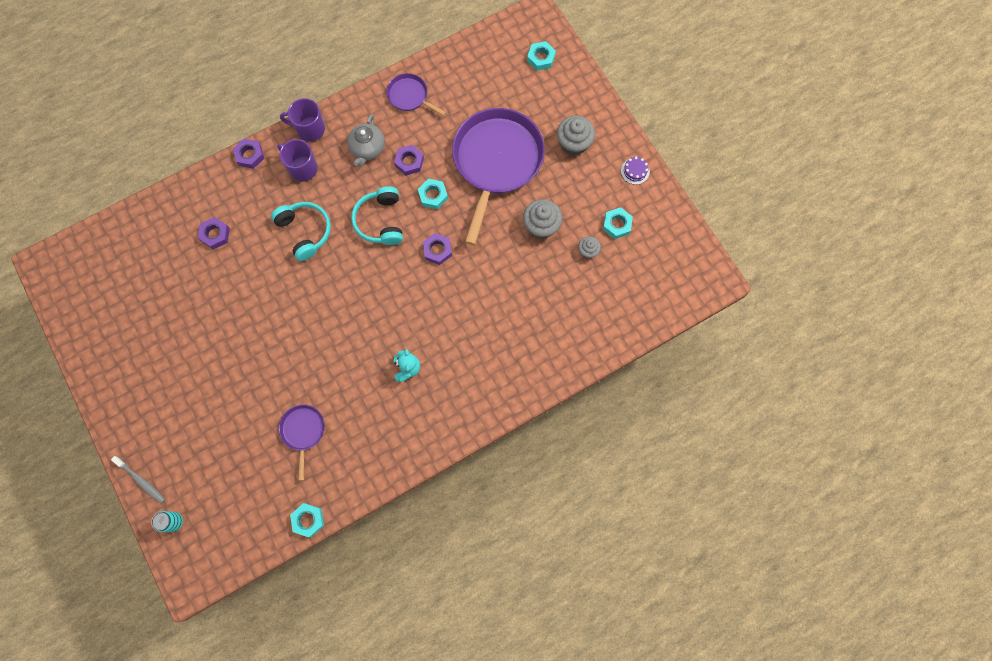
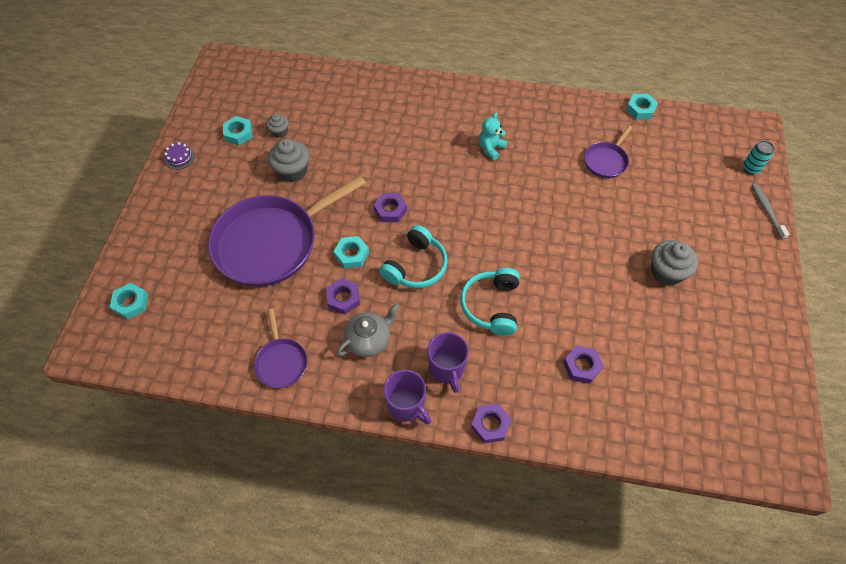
camera: 140 degrees left, 15 degrees down
grey cupcake [557,116,595,155] -> grey cupcake moved to [651,240,698,285]

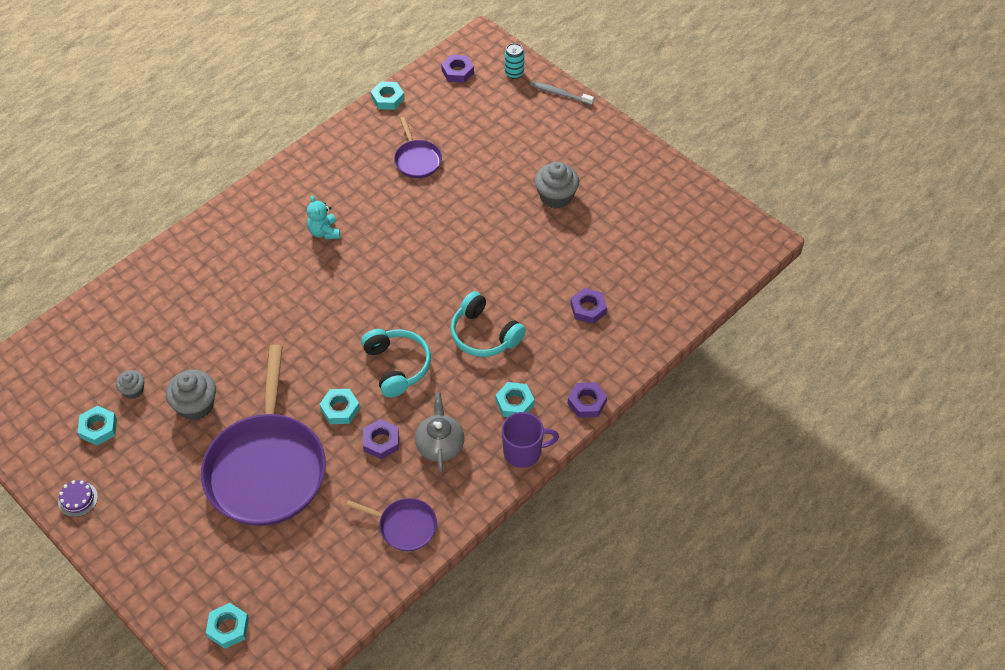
camera: 55 degrees left, 5 degrees down
purple nut [373,193,407,222] -> purple nut moved to [441,55,474,83]
purple mug [427,332,469,393] -> turquoise nut [495,382,534,417]

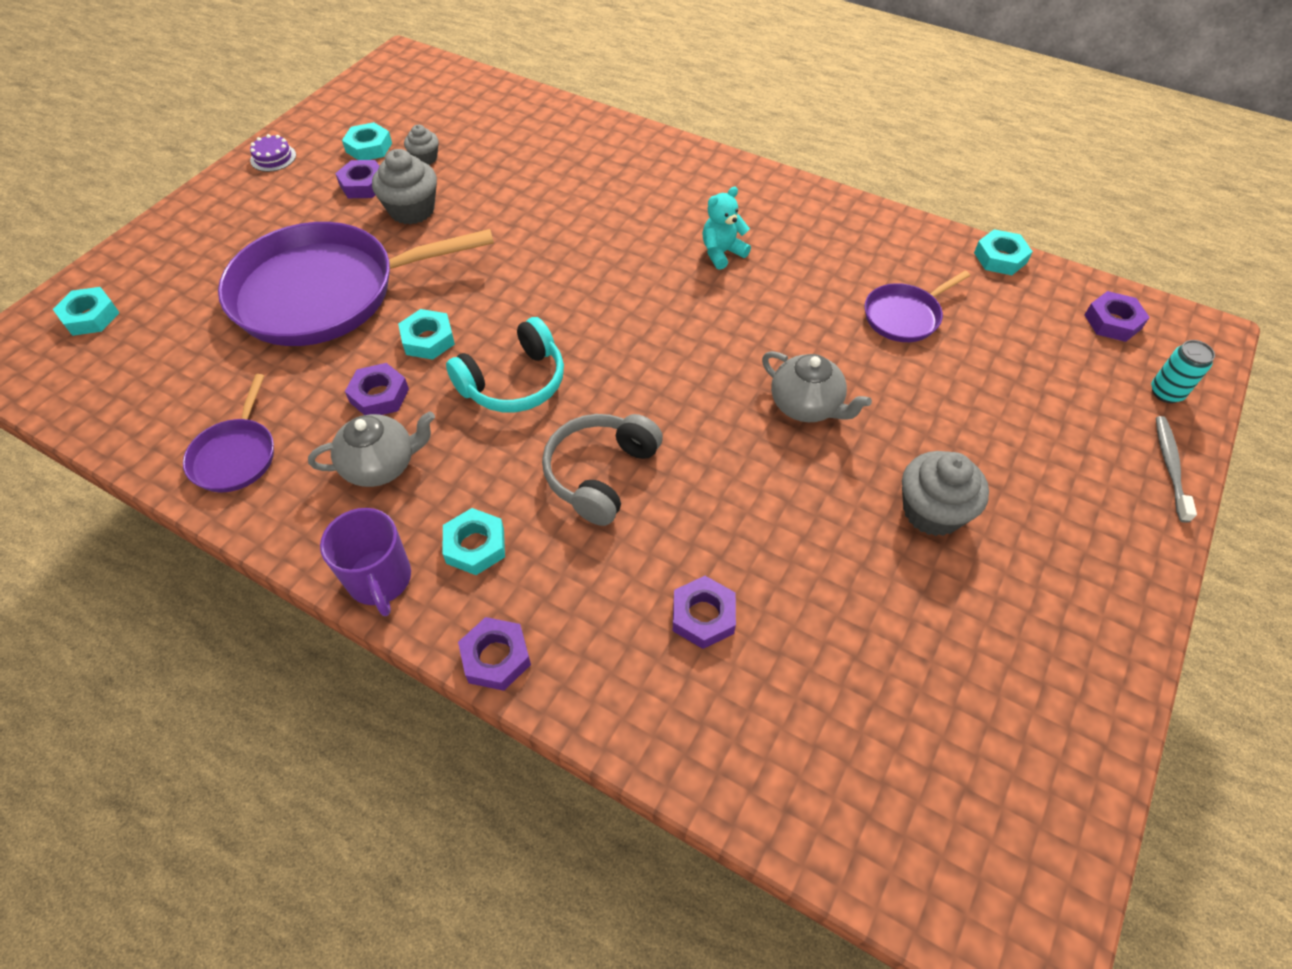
camera: 75 degrees right, 0 degrees up
turquoise headphones [450,291,526,357] -> grey headphones [542,414,663,526]
none -> purple nut [335,160,379,198]
none -> grey teapot [762,351,872,422]

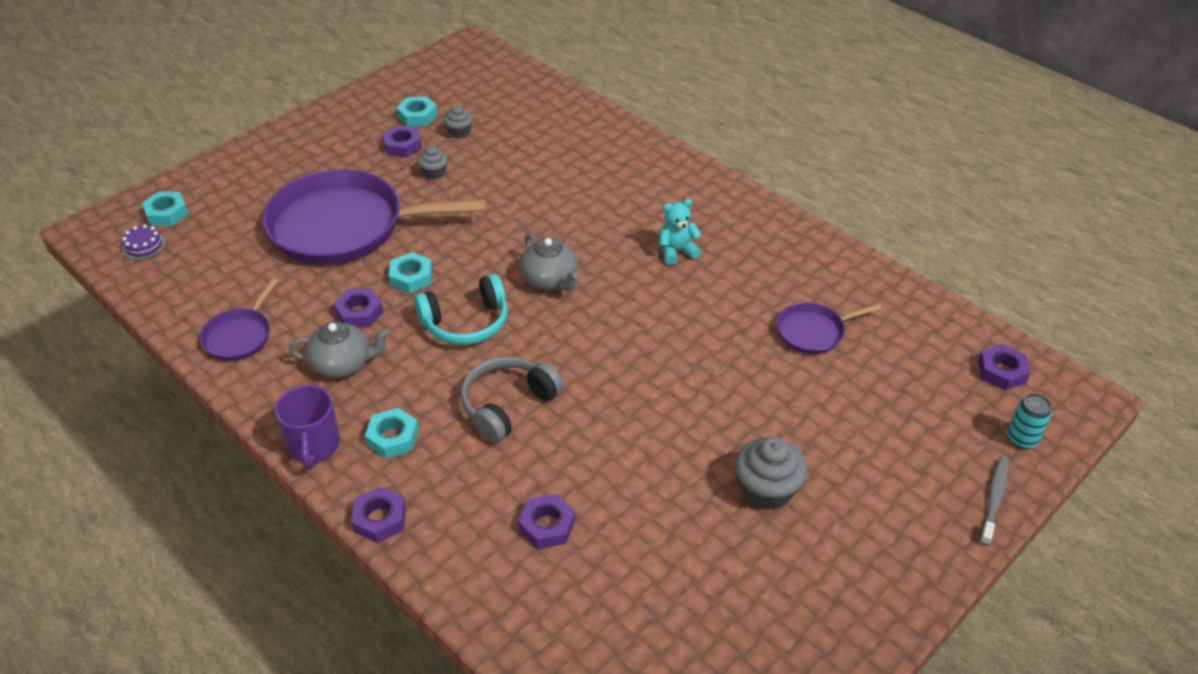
camera: 15 degrees right, 10 degrees down
purple cake [250,134,296,172] -> purple cake moved to [122,224,166,261]
grey cupcake [372,149,437,225] -> grey cupcake [418,145,448,179], size x0.57
grey teapot [762,351,872,422] -> grey teapot moved to [520,233,578,291]
turquoise nut [974,229,1033,275] -> none

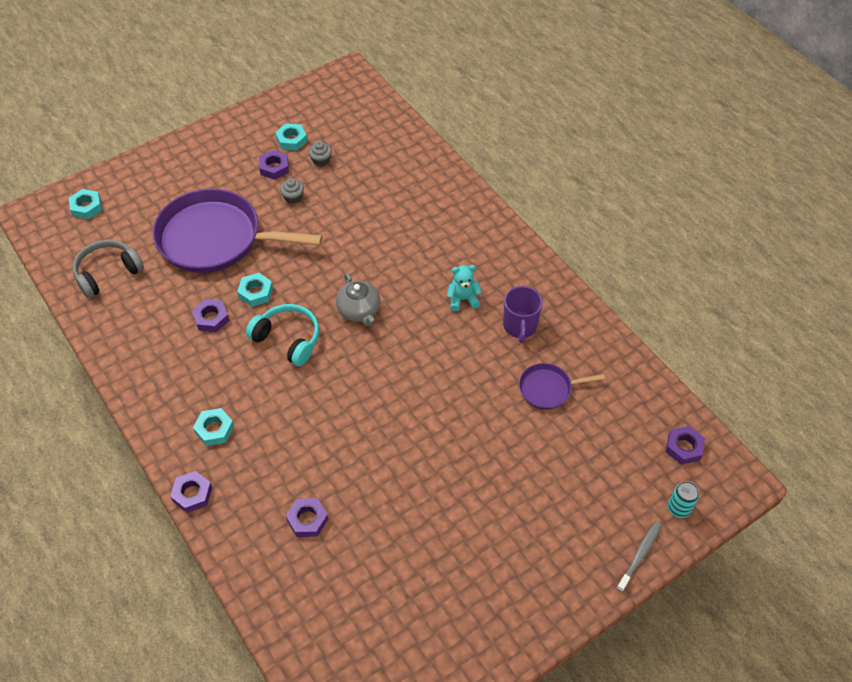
camera: 10 degrees right, 10 degrees up
purple cake [122,224,166,261] -> none
purple pan [200,278,278,361] -> none
purple mug [275,385,340,469] -> purple mug moved to [503,286,543,343]
grey teapot [289,322,390,378] -> none
turquoise headphones [415,274,508,345] -> turquoise headphones turned 135 degrees counterclockwise [246,304,319,366]
grey headphones [460,356,564,443] -> grey headphones moved to [72,240,144,298]
grey cupcake [735,437,807,510] -> none

